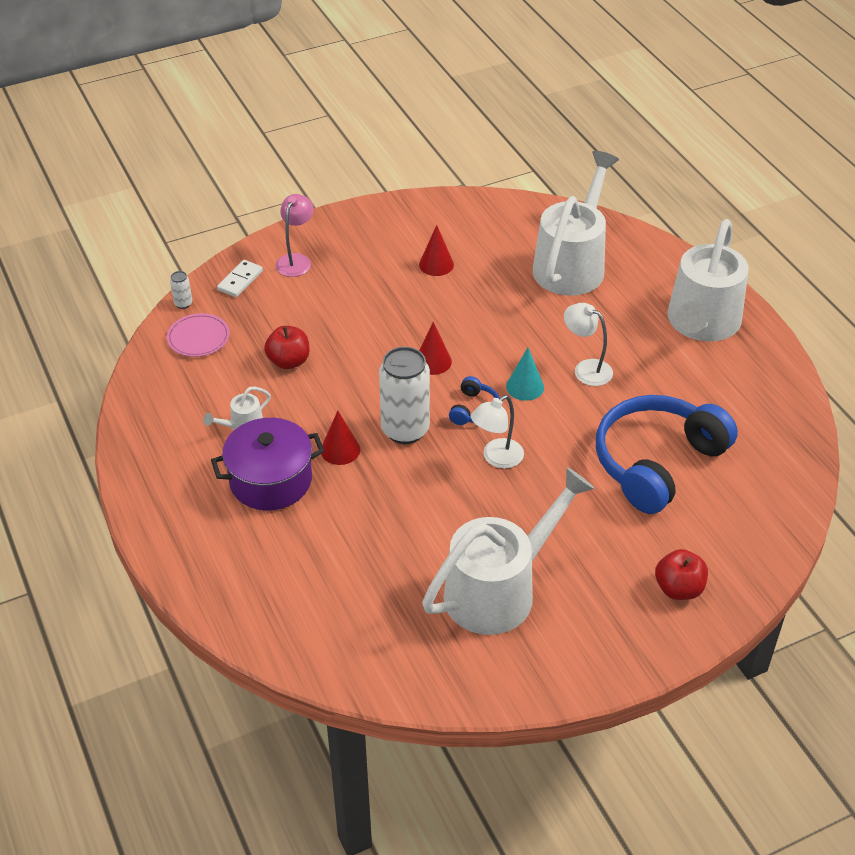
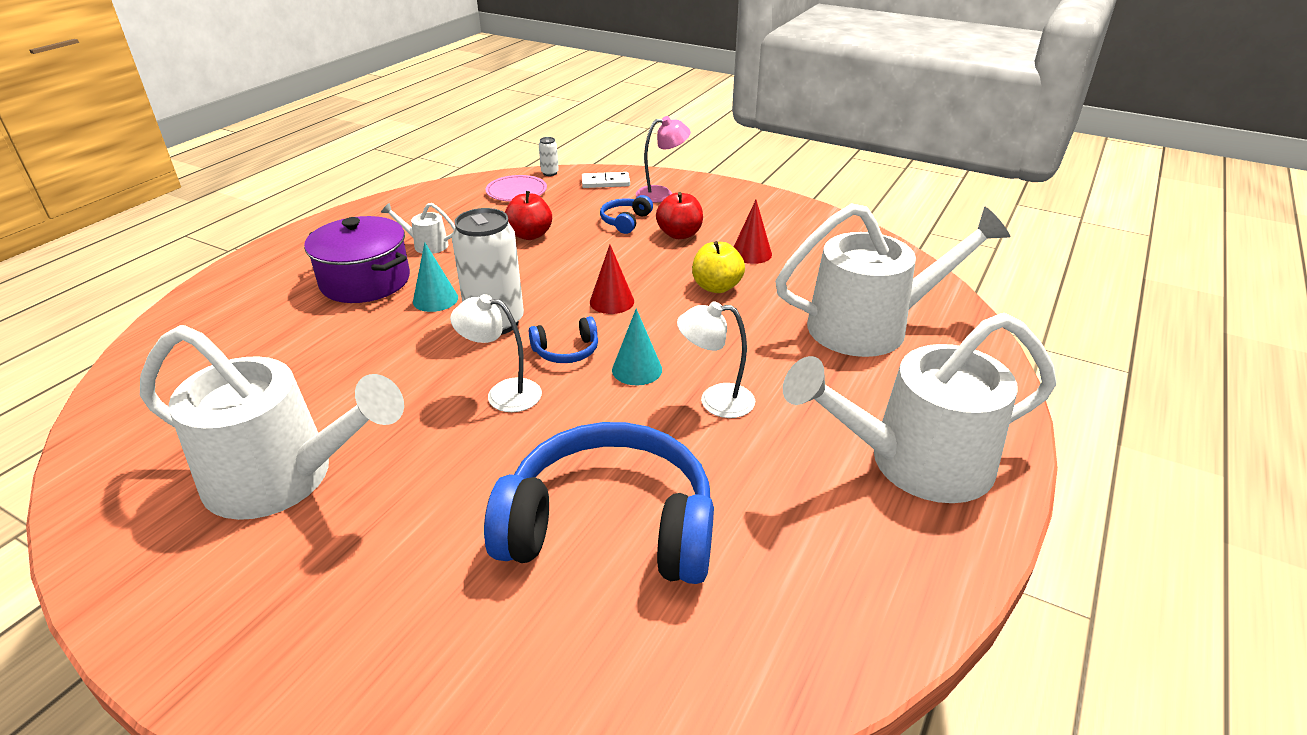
camera: 55 degrees right, 10 degrees down
red cone [321,411,360,465] -> turquoise cone [413,242,458,312]
white lamp [564,303,613,386] -> white lamp turned 90 degrees counterclockwise [677,301,755,418]
red apple [655,549,708,600] -> red apple moved to [656,192,703,239]
none -> blue headphones [600,195,653,234]
none -> yellow apple [692,241,745,293]

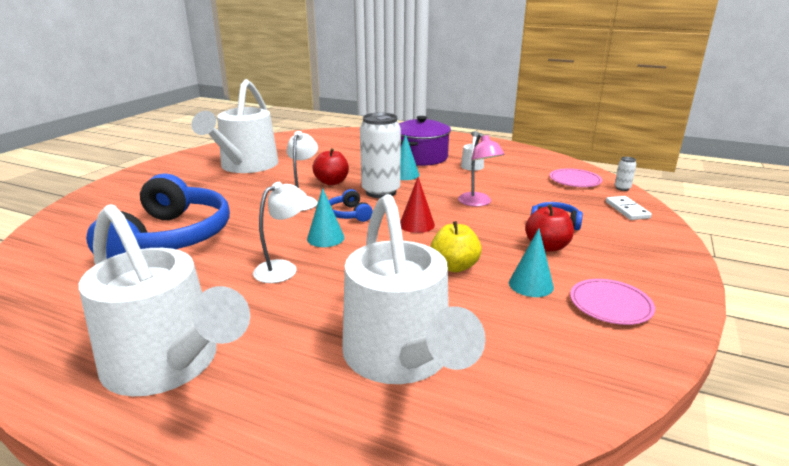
camera: 85 degrees right, 10 degrees down
red apple [505,191,552,240] -> red apple moved to [312,148,349,185]
pink lamp [636,116,691,203] -> pink lamp moved to [458,133,505,206]
white lamp [677,301,755,418] -> white lamp turned 45 degrees clockwise [253,182,307,283]
red cone [734,200,772,264] -> turquoise cone [509,228,554,297]
white watering can [783,313,1056,503] -> white watering can turned 150 degrees clockwise [79,204,250,396]
none -> pink plate [570,279,655,325]

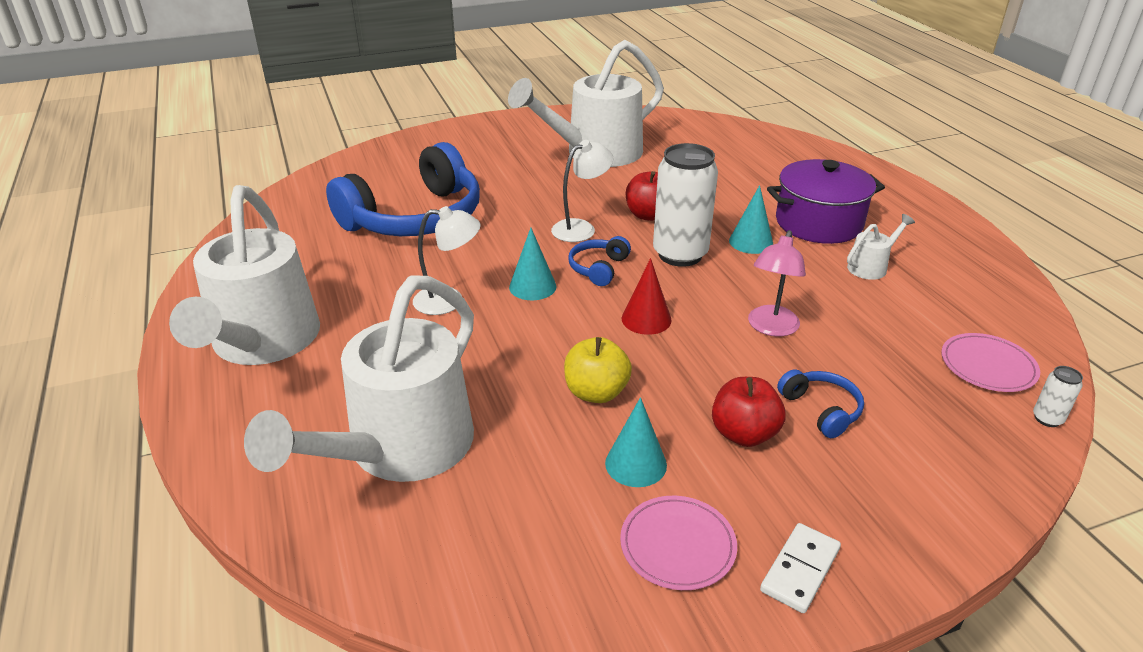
camera: 45 degrees right, 10 degrees up
white domino [606,196,652,220] -> white domino moved to [760,523,841,613]

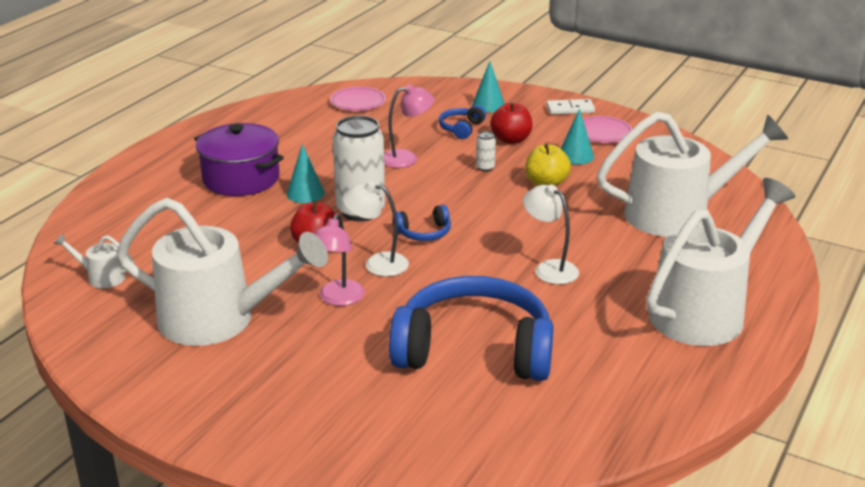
camera: 130 degrees left, 5 degrees down
turquoise cone [509,228,557,300] -> turquoise cone moved to [472,61,505,112]
red cone [622,258,672,335] -> none
white watering can [847,214,915,280] -> white watering can moved to [54,234,135,288]
white can [1033,366,1083,427] -> white can moved to [476,131,496,172]
none -> pink lamp [314,213,365,306]

